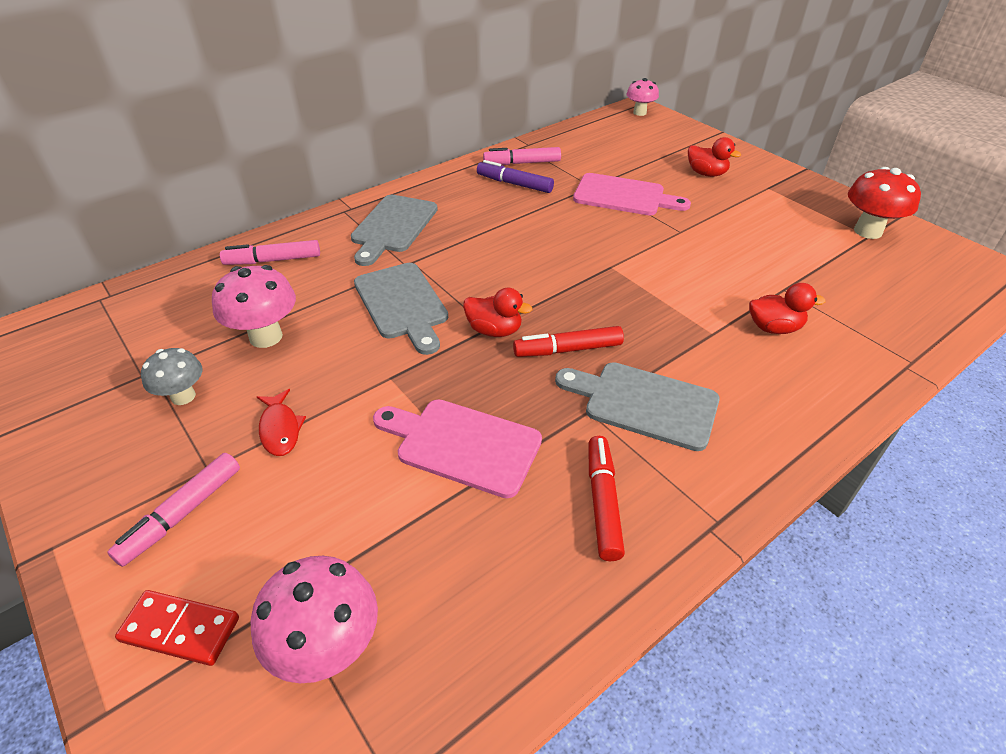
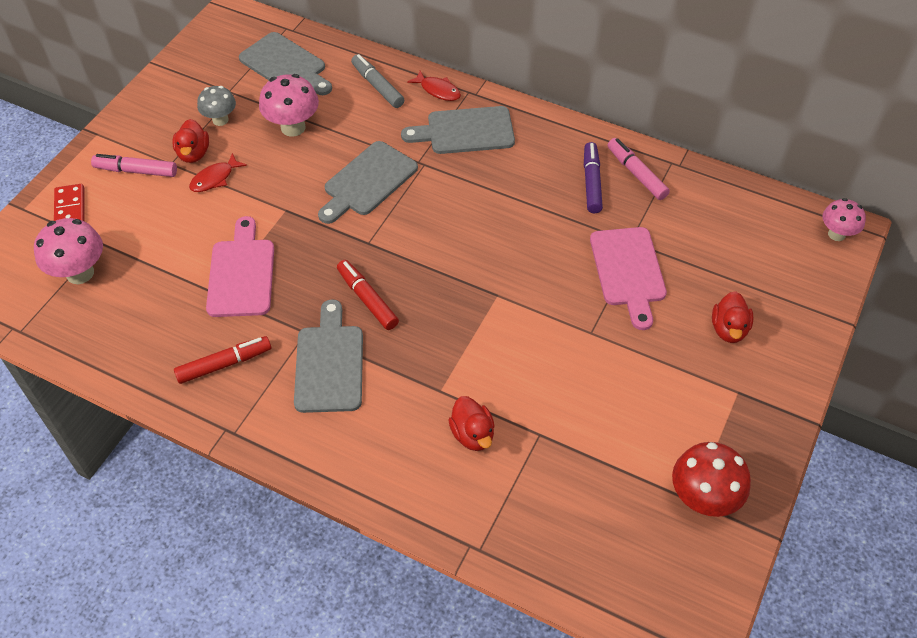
camera: 65 degrees right, 10 degrees up
pink marker [220,240,320,265] -> grey marker [351,54,404,108]
red duck [463,288,532,337] -> red duck moved to [173,119,209,163]
none -> grey cutting board [239,32,332,95]
none -> red fish [407,71,461,101]

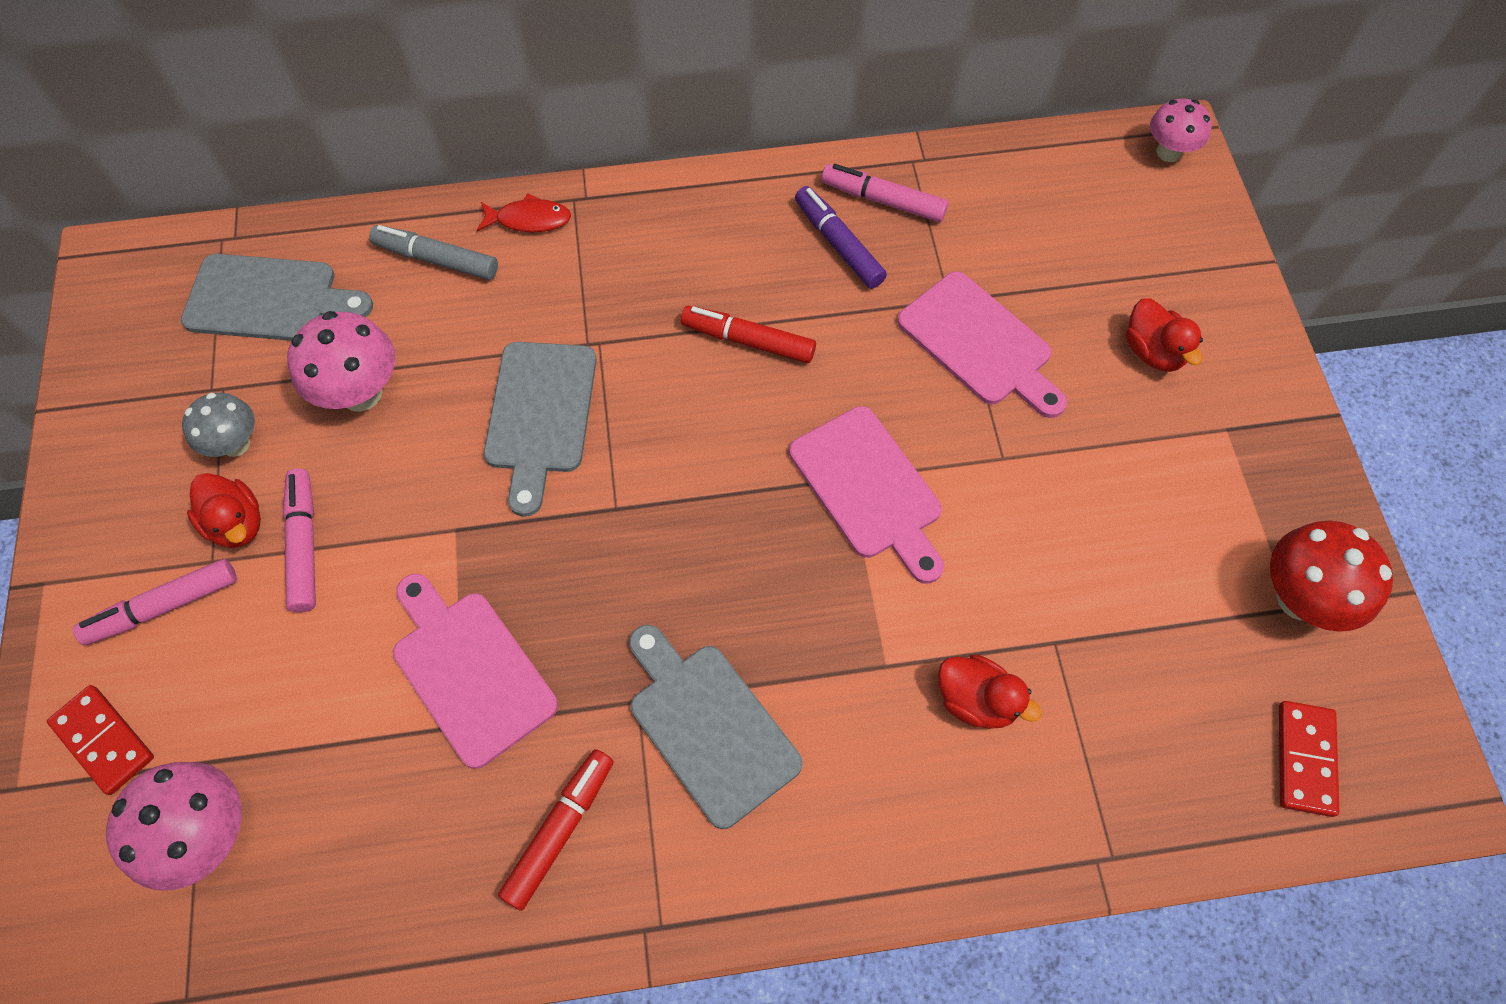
camera: 35 degrees left, 10 degrees up
red fish [189,153,247,192] -> pink marker [283,469,316,612]
red marker [337,260,399,330] -> red marker moved to [681,306,816,363]
grey cutting board [401,106,515,154] -> none
none -> pink cutting board [789,406,944,584]
none -> red domino [1279,701,1339,817]

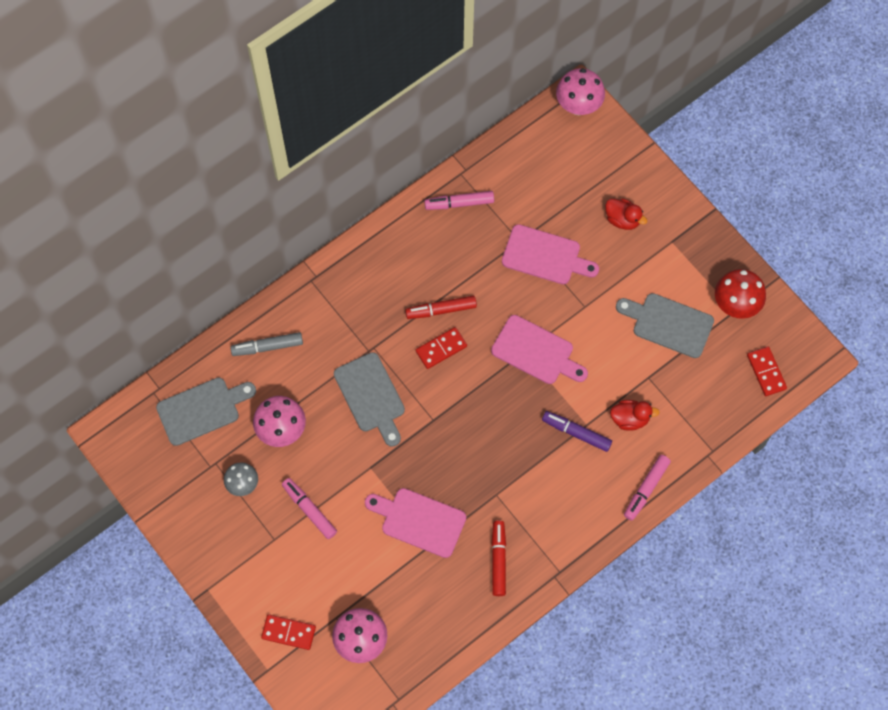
camera: 30 degrees left, 5 degrees up
pink marker [73,559,237,645] -> pink marker moved to [624,455,671,521]
red duck [187,473,261,548] -> none
red fish [477,193,571,232] -> none
grey cutting board [629,625,803,829] -> grey cutting board moved to [616,293,714,358]
purple marker [795,186,887,289] -> purple marker moved to [542,411,612,452]
pink mushroom [1150,98,1212,162] -> pink mushroom [556,68,605,115], size x1.53
none -> red domino [416,327,467,369]

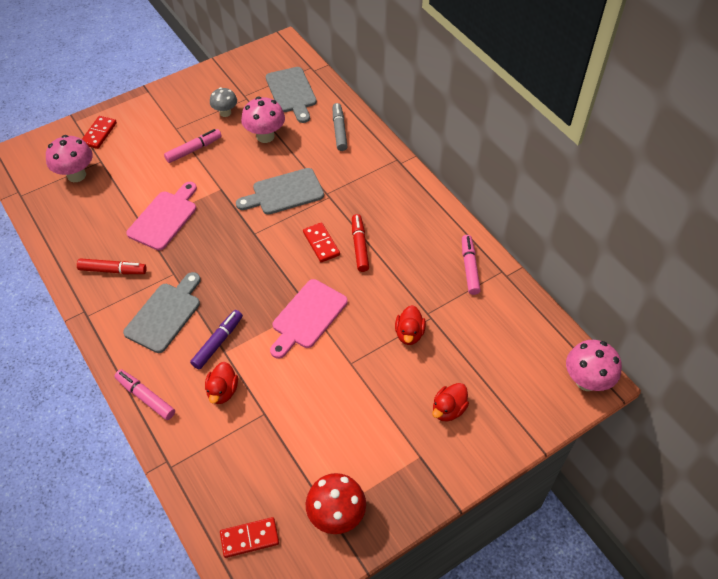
camera: 95 degrees right, 15 degrees down
pink cutting board [502,224,599,284] -> red duck [395,305,426,345]
grey cutting board [616,293,714,358] -> grey cutting board moved to [123,272,201,353]

